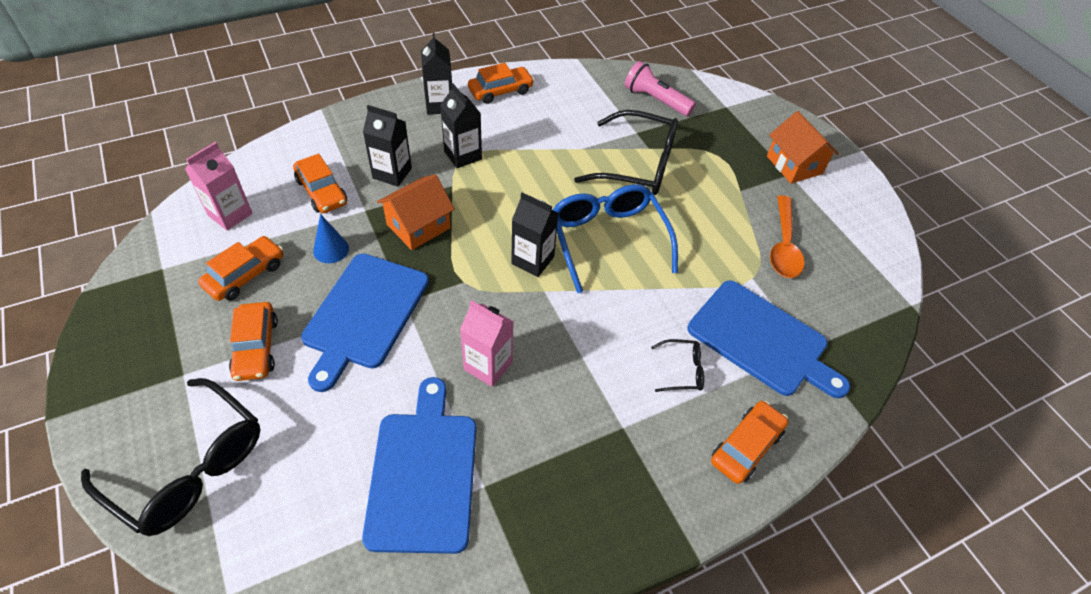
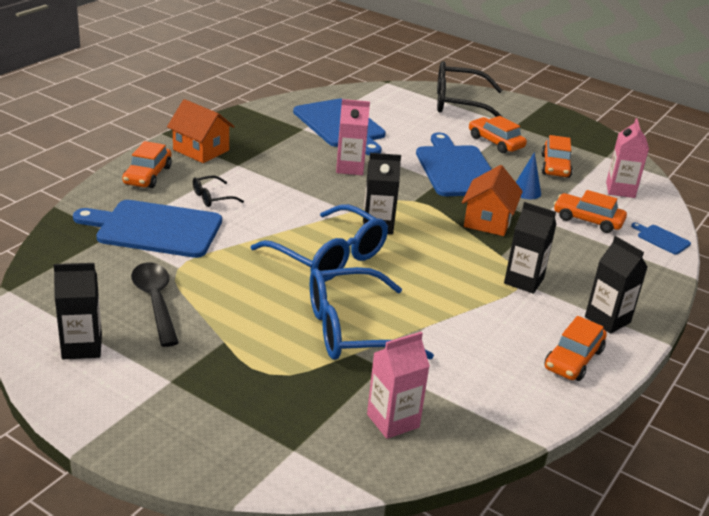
camera: 150 degrees right, 20 degrees down
black carton [363,105,412,187] -> black carton moved to [53,263,102,359]
black glasses [574,110,678,195] -> blue glasses [310,267,434,360]
pink flashlight [625,61,696,116] -> pink carton [367,332,430,439]
orange house [767,111,839,183] -> orange house moved to [167,99,235,163]
orange spoon [770,196,805,278] -> black spoon [131,263,179,347]
none -> blue cutting board [631,223,691,255]

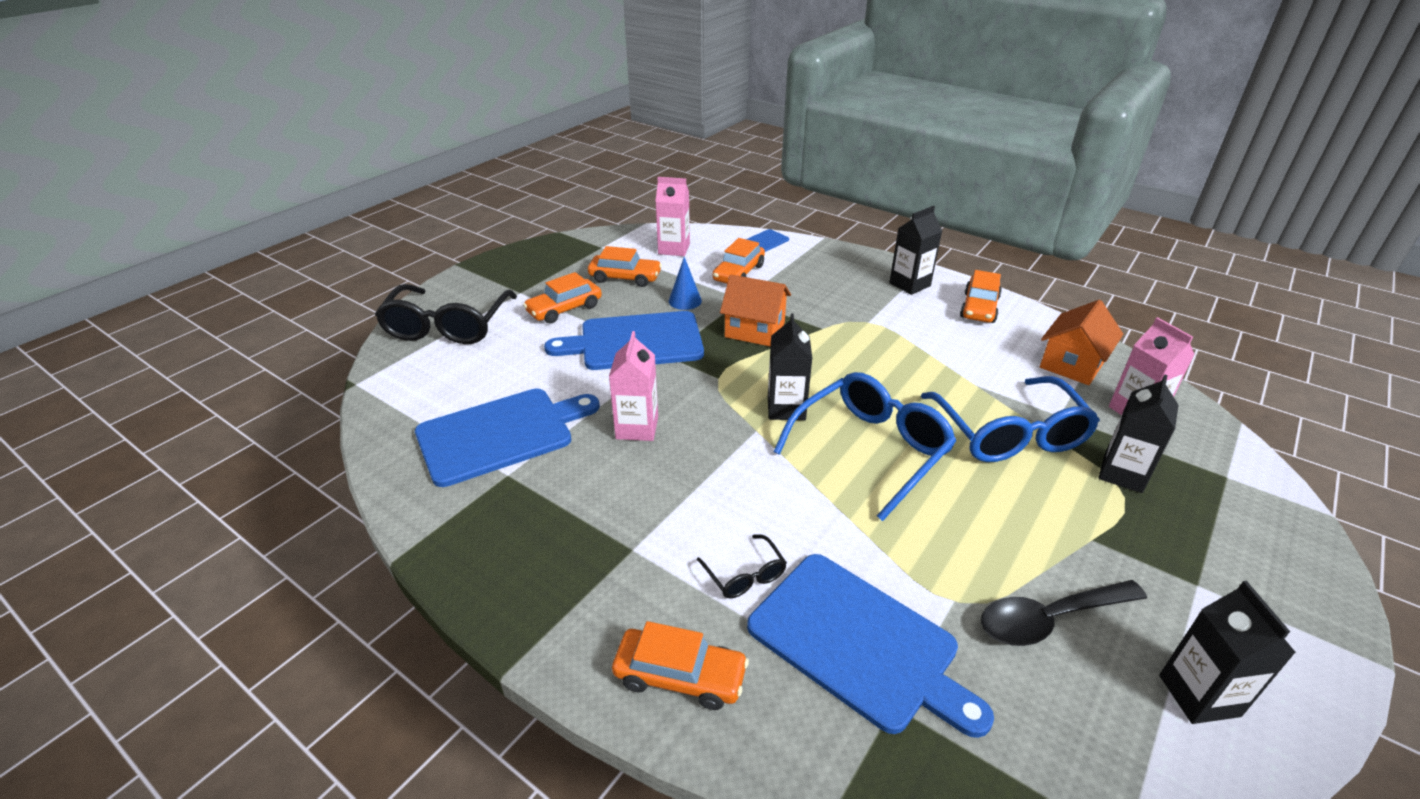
camera: 85 degrees left, 5 degrees up
blue cutting board [73,200,222,258] -> blue cutting board turned 60 degrees counterclockwise [747,554,994,738]
orange house [167,99,235,163] -> orange house moved to [1040,300,1123,385]
black carton [504,202,557,294] -> black carton moved to [1099,374,1179,493]
orange car [544,316,607,381] -> orange car turned 75 degrees clockwise [960,270,1002,323]

